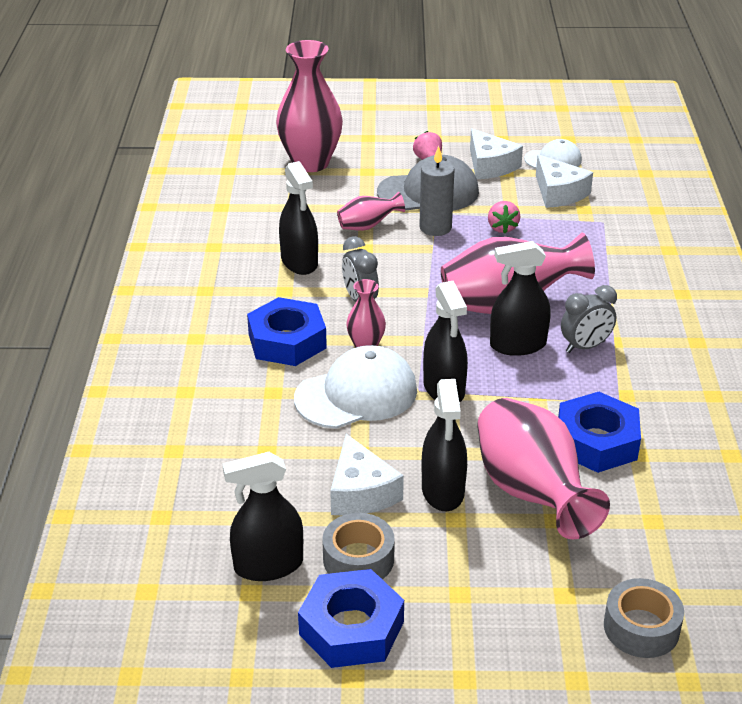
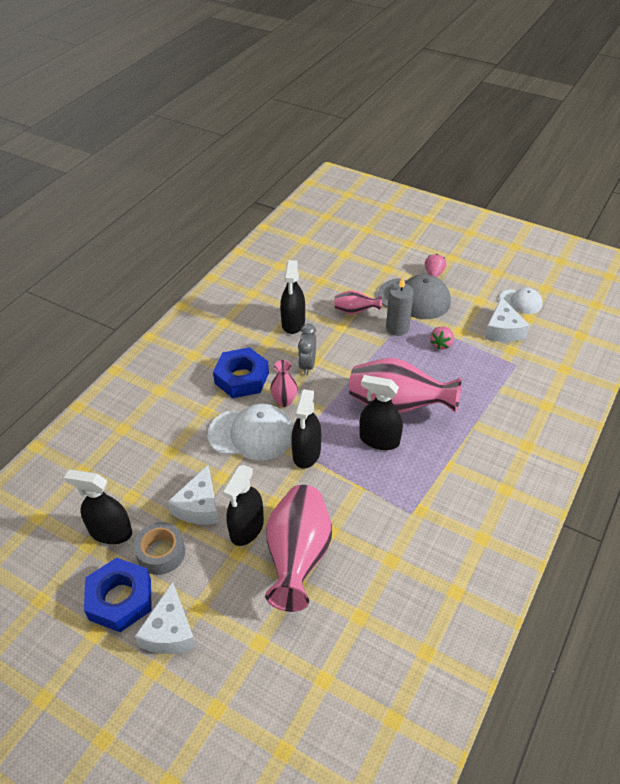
camera: 30 degrees right, 10 degrees up
pink vase [276,40,343,172] -> none
white cheese [470,128,523,179] -> white cheese moved to [135,582,197,654]
blue nut [558,392,641,473] -> none
grey clock [561,285,617,353] -> none
grey tape [604,578,684,658] -> none

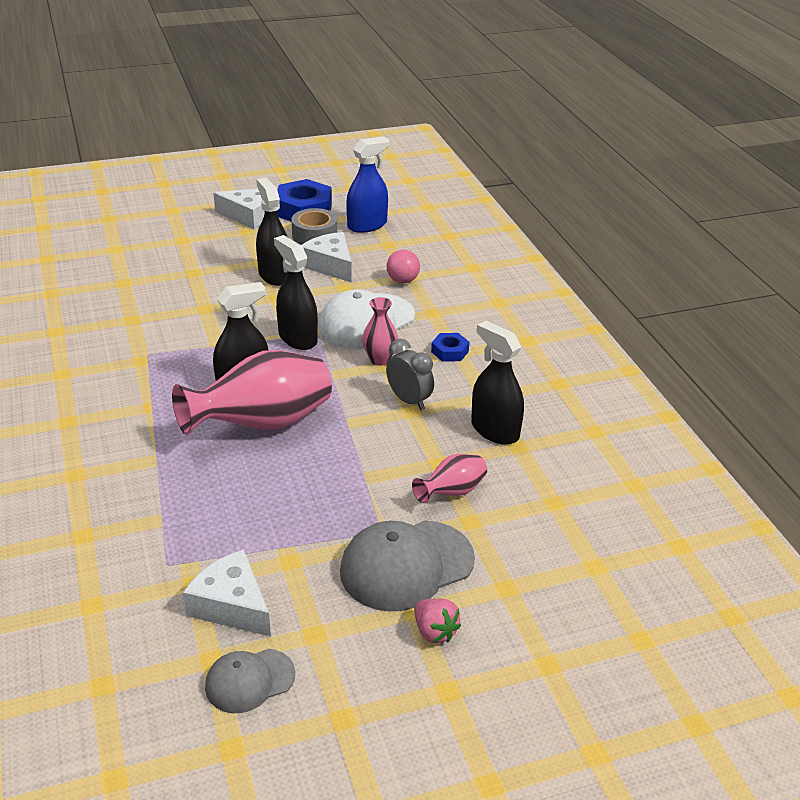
camera: 130 degrees right, 10 degrees down
black spray bottle [64,470,132,544] -> blue spray bottle [346,137,389,233]
white cheese [135,582,197,654] -> white cheese turned 150 degrees clockwise [213,189,265,230]
blue nut [213,347,269,398] -> blue nut [431,333,470,362], size x0.51
pink vase [265,485,332,612] -> none
grey candle [386,277,414,336] -> none
pink strawberry [430,326,454,350] -> none
white cap [499,288,543,314] -> grey cap [205,649,295,713]
none -> pink ball [386,250,420,283]

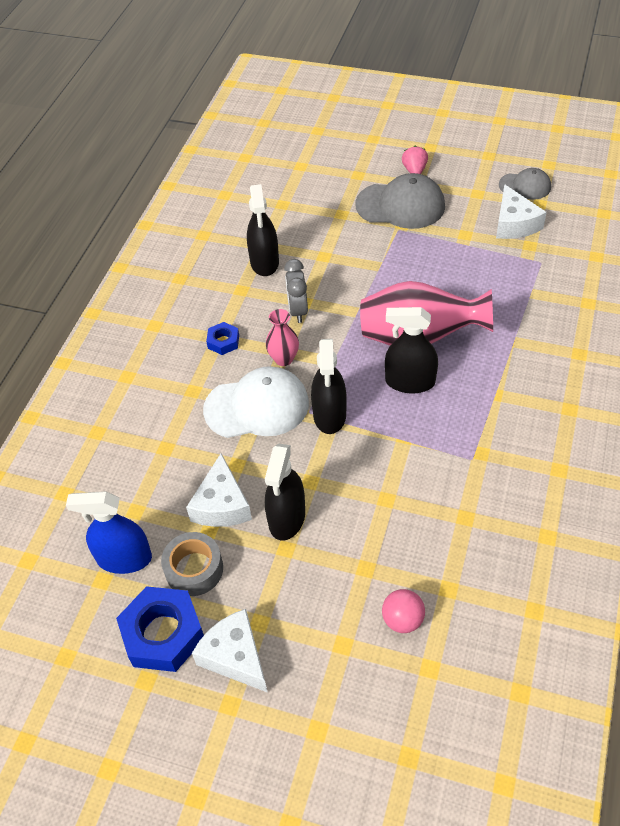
camera: 140 degrees left, 15 degrees up
pink ball [386,250,420,283] -> pink ball moved to [382,589,425,633]
pink vase [412,454,487,503] -> none

